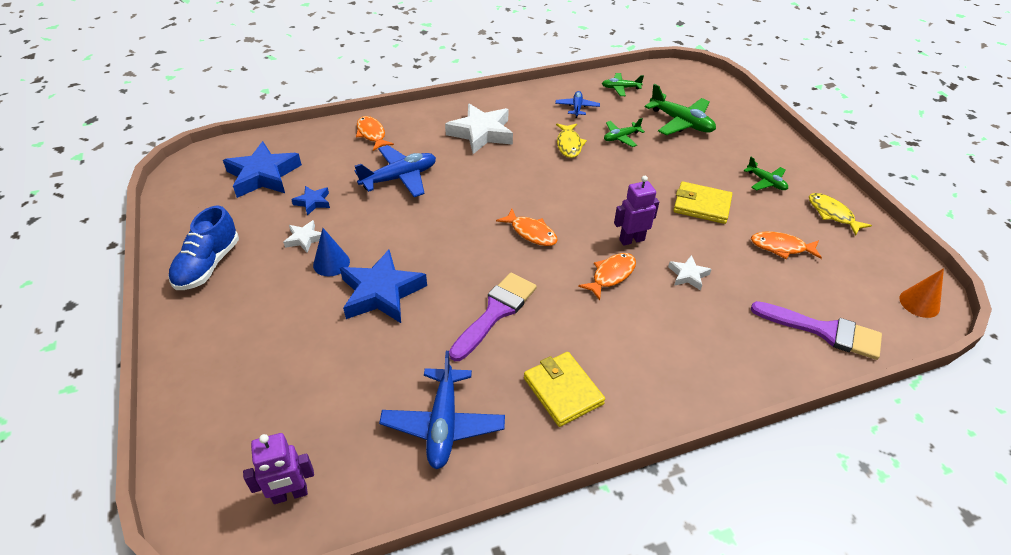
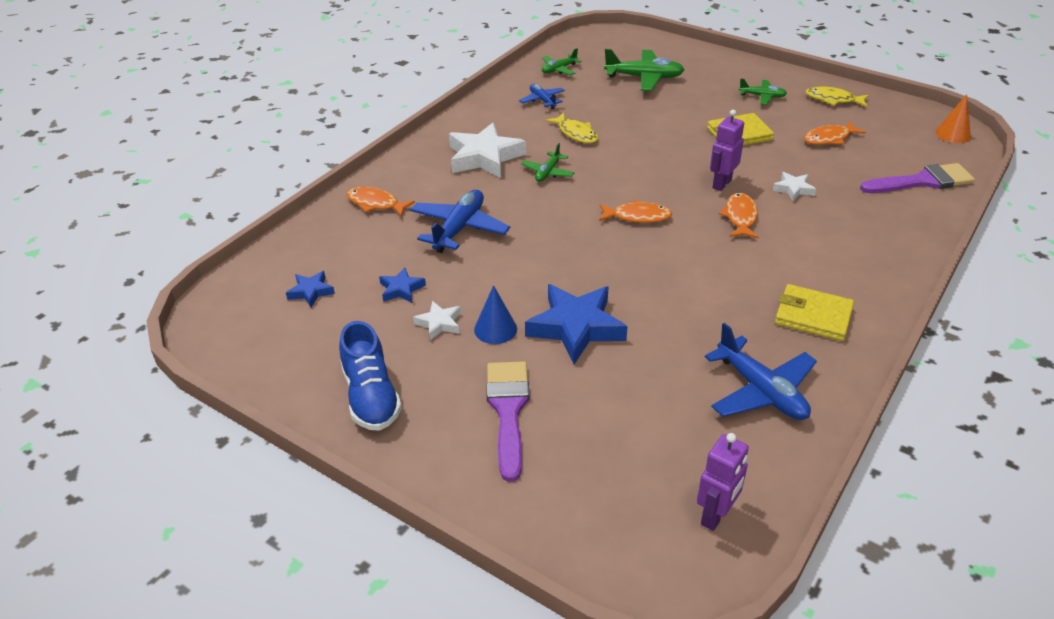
camera: 35 degrees left, 5 degrees down
blue star [223,141,302,198] -> blue star [286,271,335,307], size x0.49
purple brush [449,272,537,361] -> purple brush moved to [486,361,530,482]
green plane [604,118,645,147] -> green plane moved to [521,143,575,182]

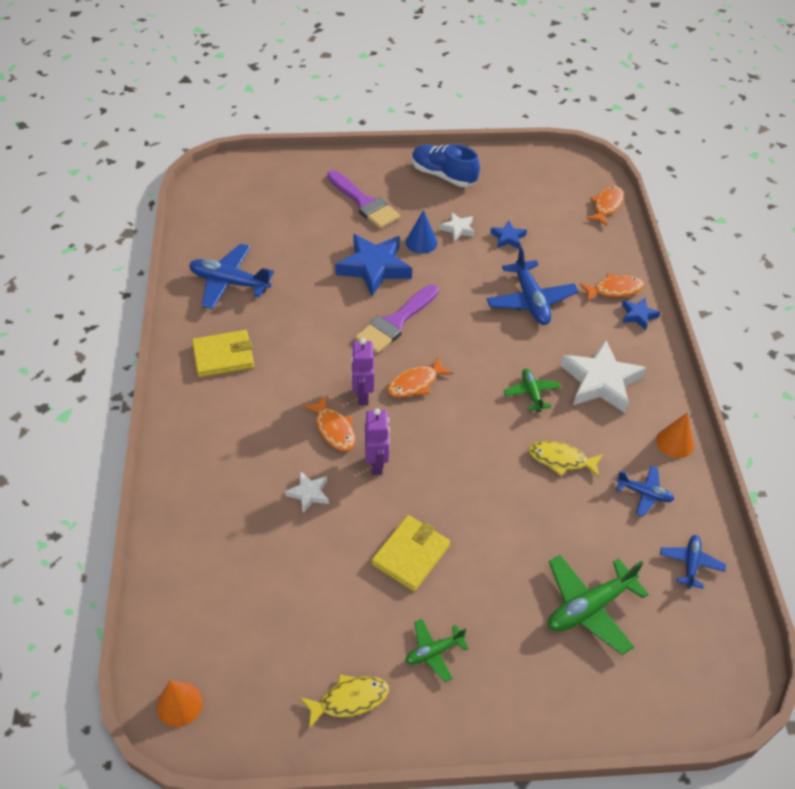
camera: 140 degrees right, 10 degrees up
blue star [286,271,335,307] -> blue star moved to [622,297,661,330]
green plane [542,48,582,75] -> blue plane [660,535,726,589]
purple robot [697,433,749,531] -> purple robot moved to [351,338,374,405]
orange fish [804,121,866,145] -> orange fish moved to [586,186,624,226]
purple brush [860,163,975,193] -> purple brush moved to [355,284,439,354]
none -> orange cone [656,412,694,458]

